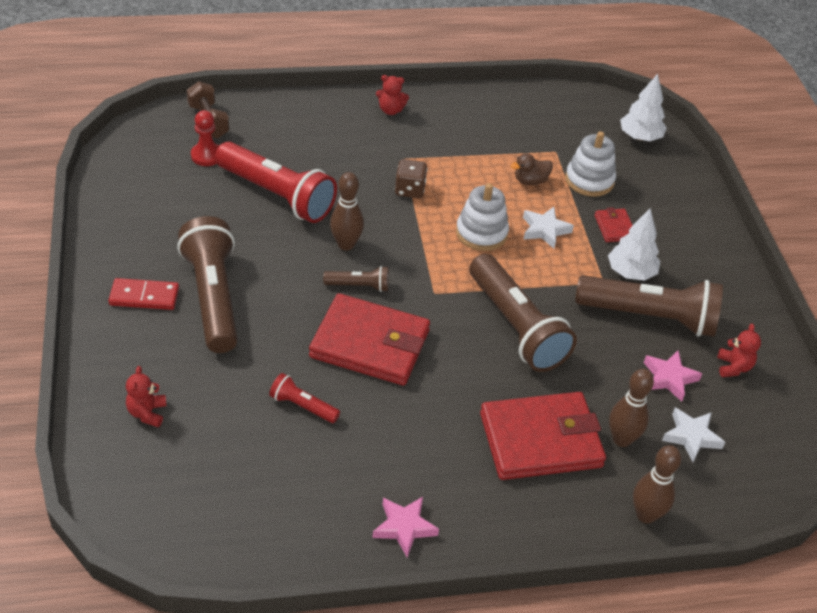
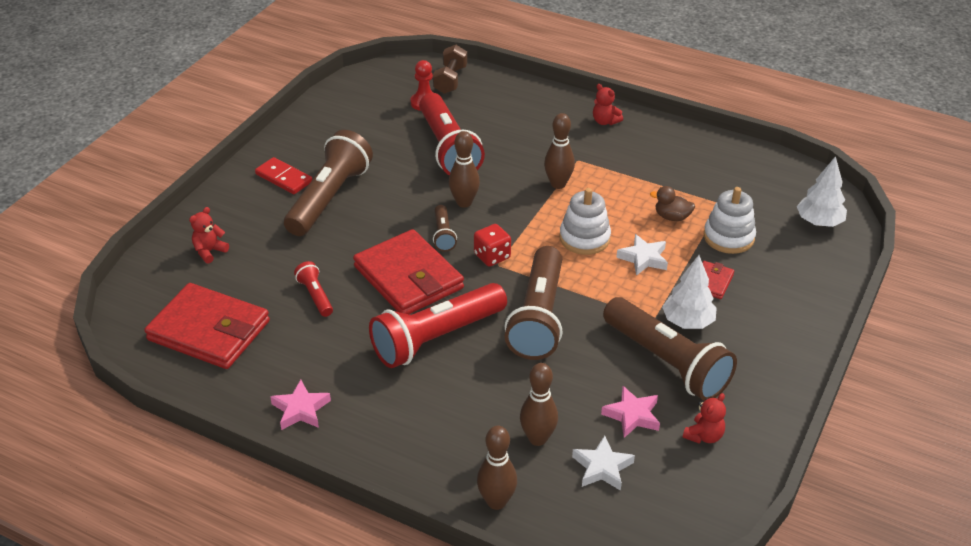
camera: 40 degrees right, 5 degrees down
brown flashlight [323,266,389,292] -> brown flashlight turned 45 degrees clockwise [433,205,457,252]
brown dice [395,159,428,199] -> brown bowling pin [544,113,575,189]
red wallet [480,392,606,480] -> red wallet moved to [144,283,270,369]
none -> red flashlight [369,283,507,368]
none -> red dice [474,224,511,266]

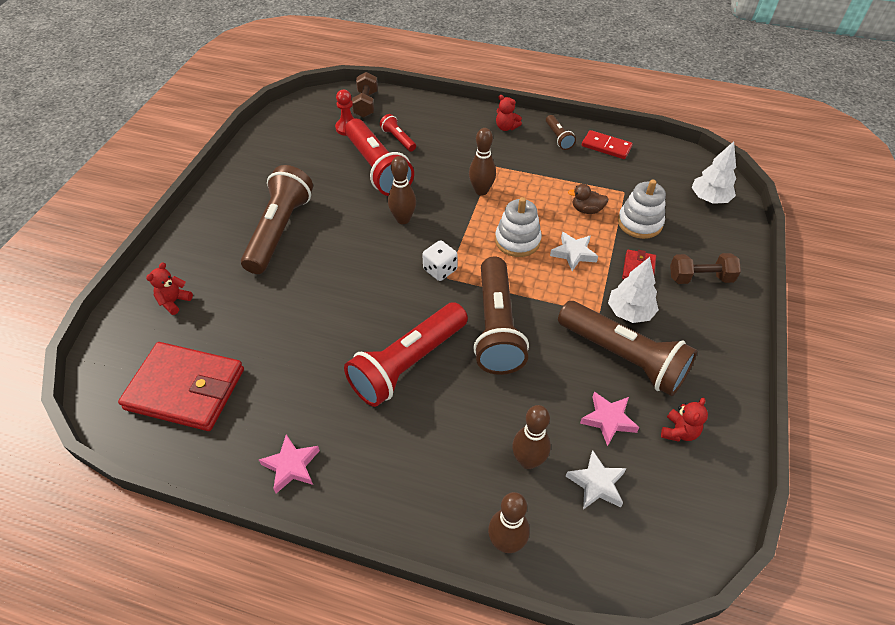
camera: 10 degrees left, 10 degrees up
red domino [255,157,313,194] -> red domino moved to [582,130,633,159]
red flashlight [294,261,333,317] -> red flashlight moved to [380,114,416,152]
red wallet [353,229,464,314] -> none
brown flashlight [433,205,457,252] -> brown flashlight moved to [546,115,576,150]
red dice [474,224,511,266] -> white dice [422,240,458,281]
none -> brown dumbbell [670,253,741,284]

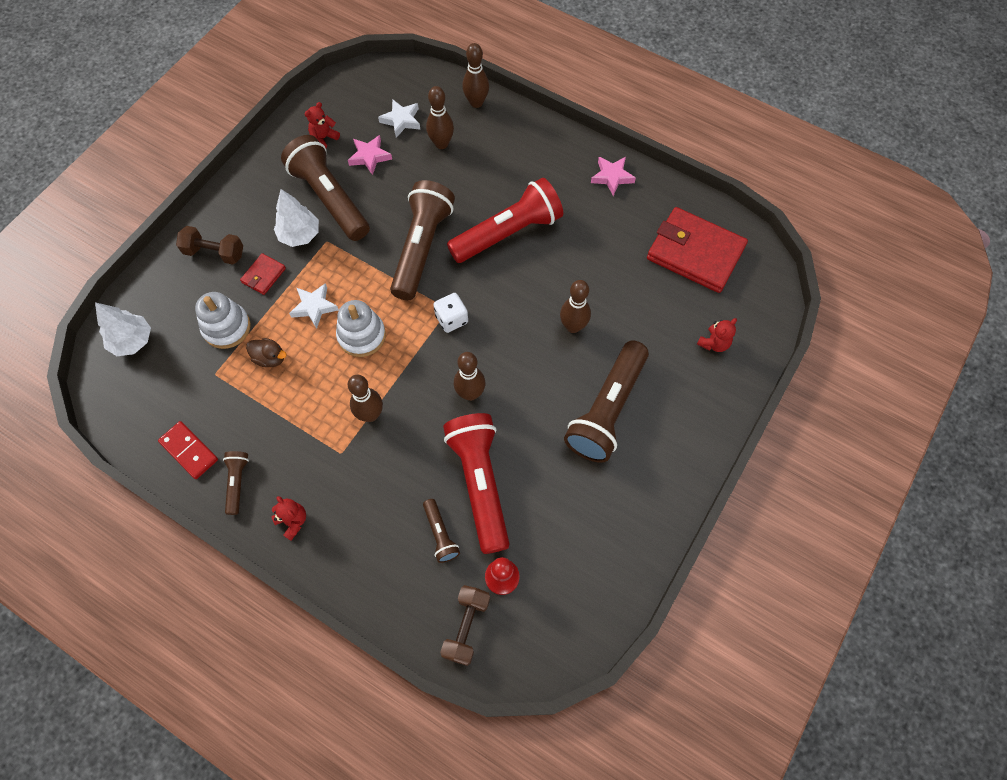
camera: 165 degrees left, 15 degrees up
red flashlight [380,114,416,152] -> brown flashlight [423,499,460,563]
none -> brown bowling pin [560,280,591,333]

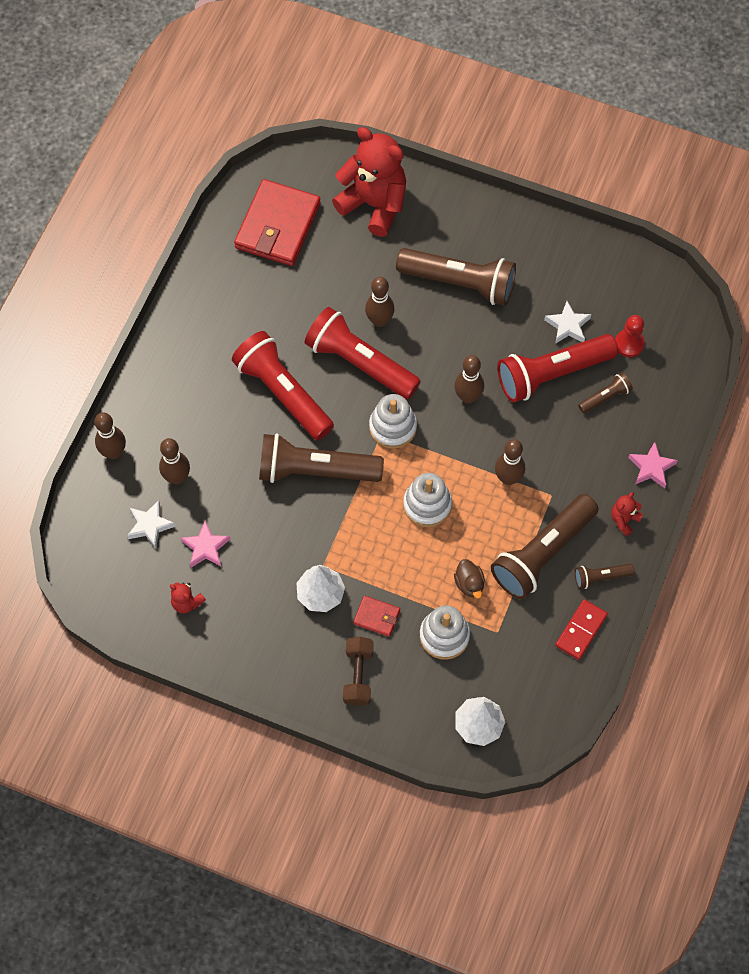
camera: 100 degrees left, 0 degrees up
brown duck [246,338,287,367] -> brown duck turned 150 degrees clockwise [454,559,485,599]
brown flashlight [281,135,370,241] -> brown flashlight moved to [491,494,599,599]
white star [289,283,339,329] -> white star moved to [544,301,591,344]
white dice [433,293,468,333] -> white stacking toy [369,394,417,448]
brown dumbbell [440,585,490,666] -> none
pink star [591,157,636,196] -> pink star moved to [628,442,678,488]
red teddy bear [697,318,737,352] -> red teddy bear [332,127,406,237], size x2.41
none -> red flashlight [305,307,421,399]

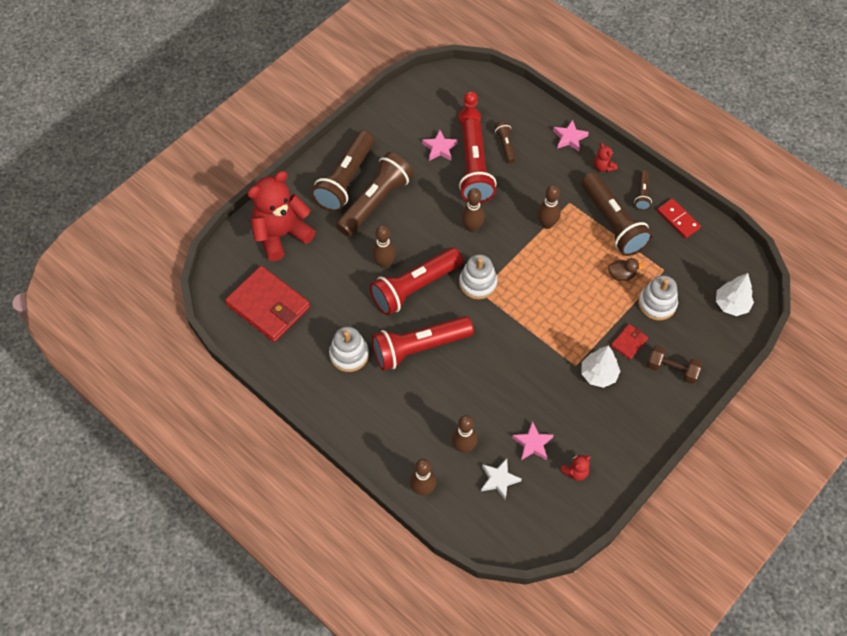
camera: 70 degrees left, 5 degrees down
brown flashlight [259,433,384,483] -> brown flashlight moved to [311,130,375,212]
white stacking toy [403,473,452,527] -> white stacking toy moved to [329,327,369,372]
white star [544,301,591,344] -> pink star [422,130,458,161]

